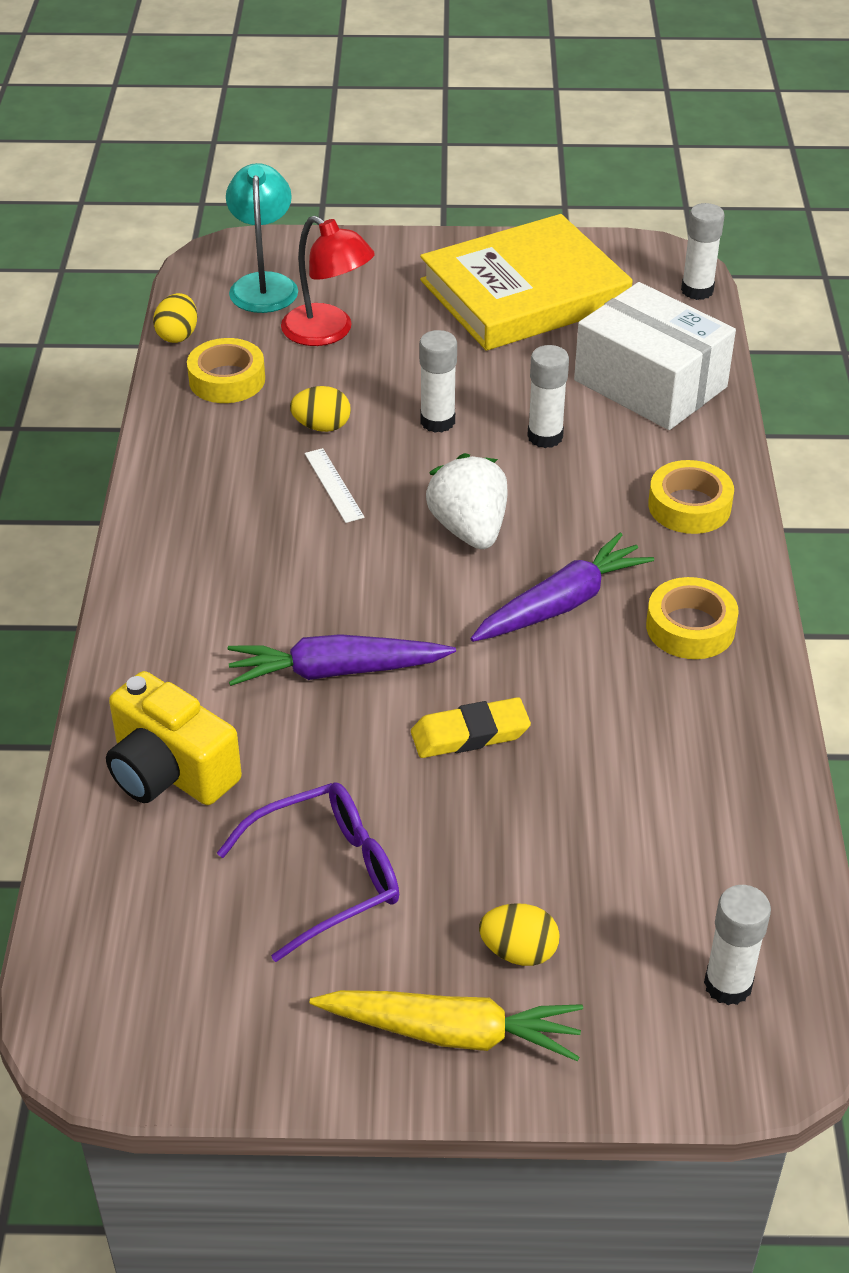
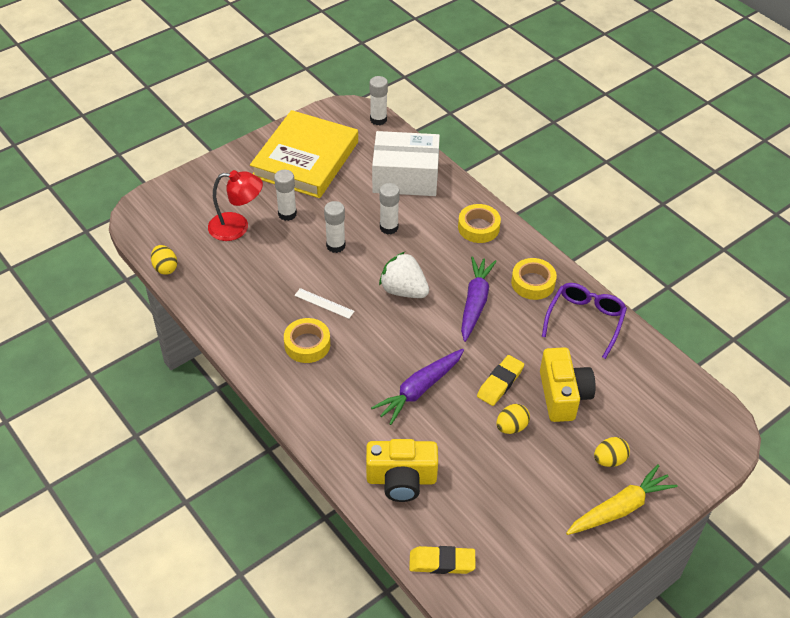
camera: 40 degrees left, 5 degrees up
yellow tape [187,338,265,403] -> yellow tape moved to [284,318,330,363]
purple glasses [217,782,399,962] -> purple glasses moved to [542,283,627,359]
turquoise lamp [226,163,298,313] -> none
yellow egg [290,386,351,432] -> yellow egg moved to [496,404,530,434]
white glue stick [704,885,771,1005] -> white glue stick moved to [274,170,297,221]
none -> yellow eraser [409,546,475,574]
none -> yellow camera [540,347,596,422]

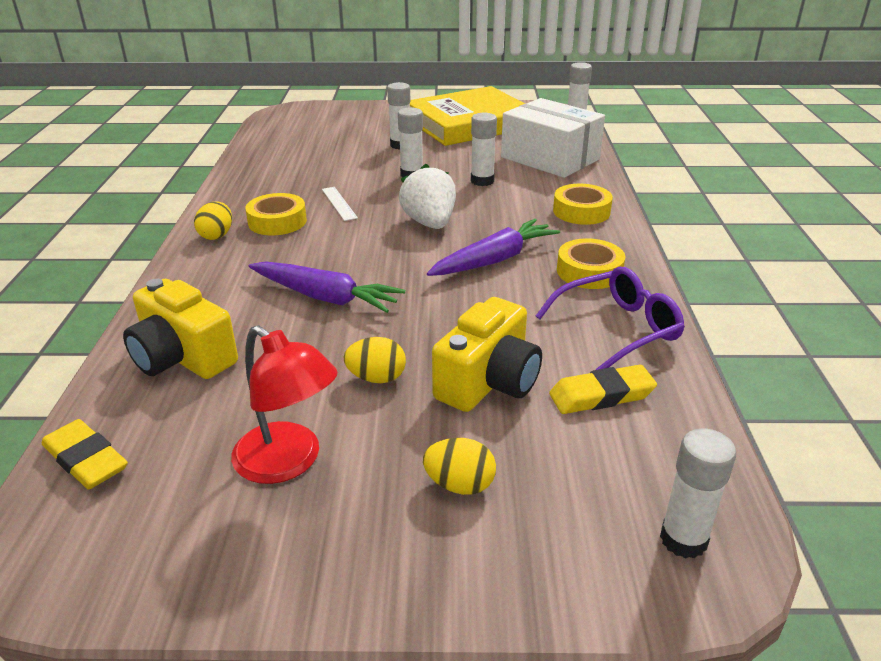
camera: 40 degrees right, 15 degrees down
yellow egg [151,245,178,275] -> yellow egg moved to [194,202,232,240]
red lamp [208,170,263,241] -> red lamp moved to [231,325,338,484]
purple carrot [371,349,464,425] -> purple carrot turned 150 degrees counterclockwise [249,261,405,313]
yellow eraser [477,355,524,406] -> yellow eraser moved to [549,365,657,414]
yellow carrot [566,464,678,535] -> none
none -> white glue stick [660,428,736,559]

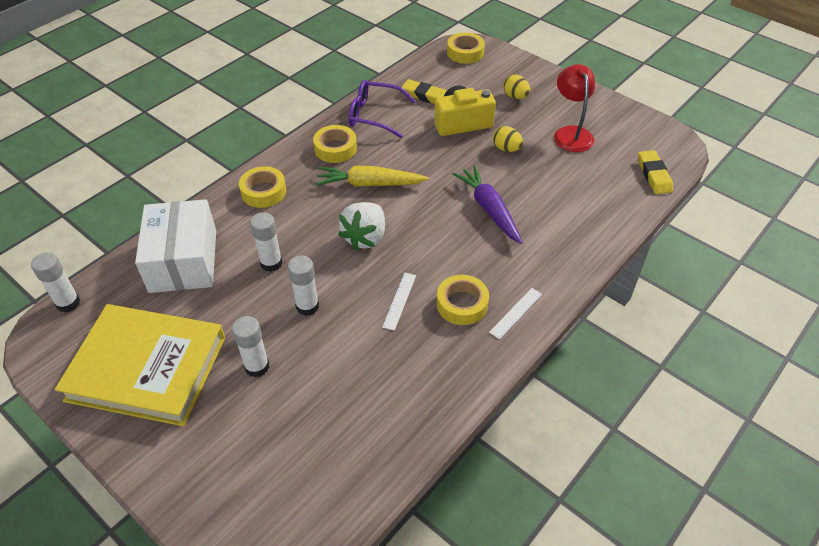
camera: 140 degrees left, 15 degrees up
yellow camera [123,279,238,379] -> none
yellow egg [194,202,232,240] -> white ruler [489,288,542,339]
purple carrot [427,219,560,276] -> yellow carrot [316,166,429,187]
white glue stick [660,428,736,559] -> yellow tape [447,33,485,64]

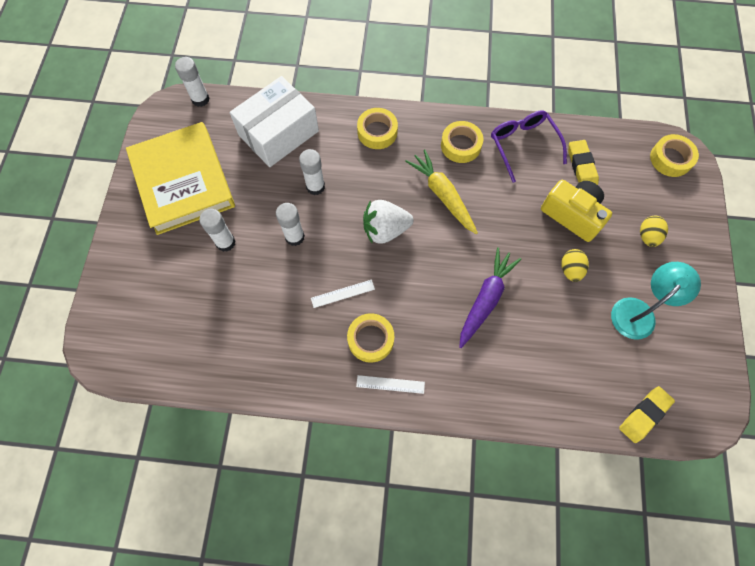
camera: 55 degrees right, 20 degrees up
red lamp [554,64,595,152] -> turquoise lamp [611,262,701,340]

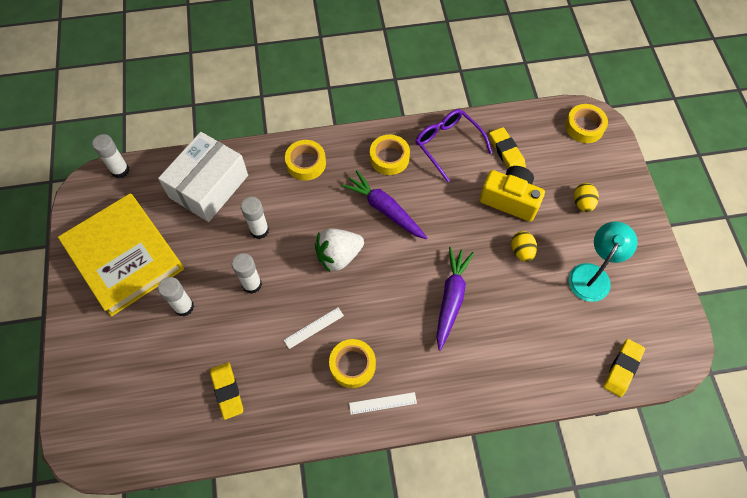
camera: 15 degrees left, 5 degrees down
yellow carrot [405,149,478,234] -> purple carrot [341,170,427,239]
none -> yellow eraser [210,362,243,420]

